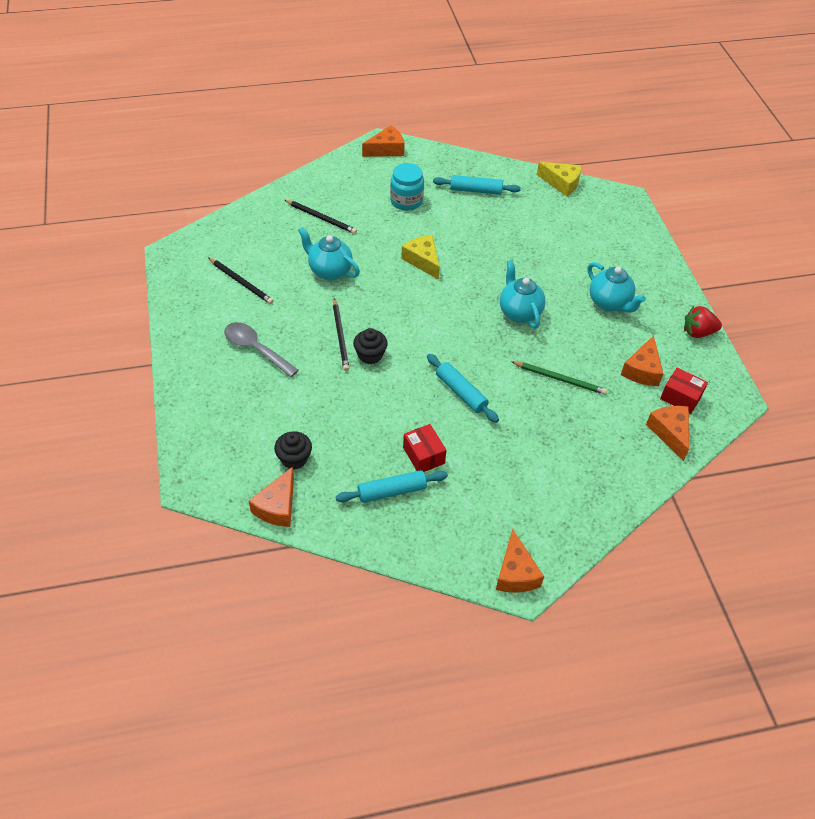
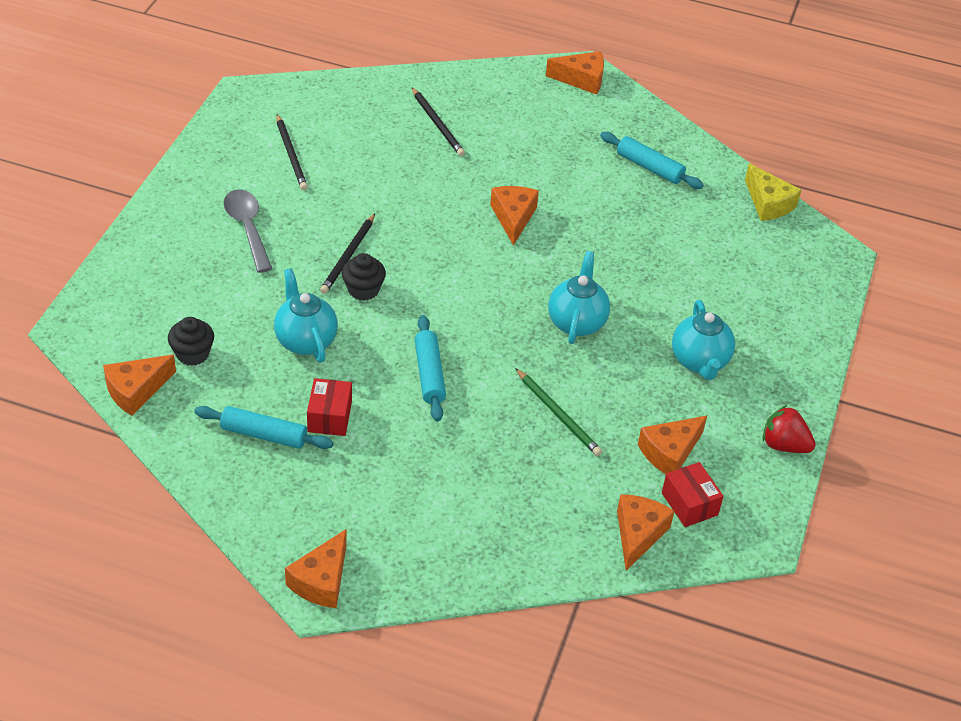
camera: 30 degrees right, 5 degrees down
turquoise teapot [298,227,360,281] -> turquoise teapot moved to [274,268,338,362]
turquoise jar [390,163,424,211] -> none
yellow cheese [401,235,440,280] -> orange cheese [490,186,539,246]

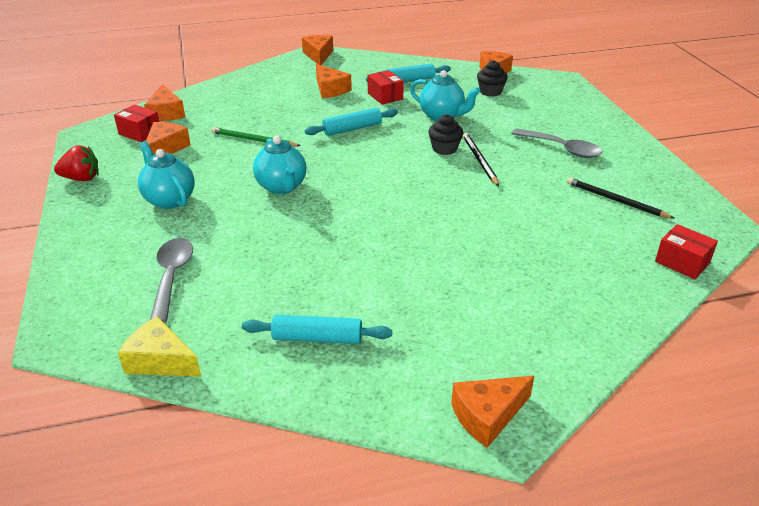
camera: 150 degrees right, 10 degrees down
black pencil [412,87,465,156] -> none
turquoise rolling pin [415,315,446,422] -> turquoise rolling pin turned 75 degrees counterclockwise [305,108,398,136]
orange cheese [490,186,539,246] -> orange cheese moved to [316,64,352,98]
none -> grey spoon [150,238,193,323]
none -> red box [655,224,718,279]

